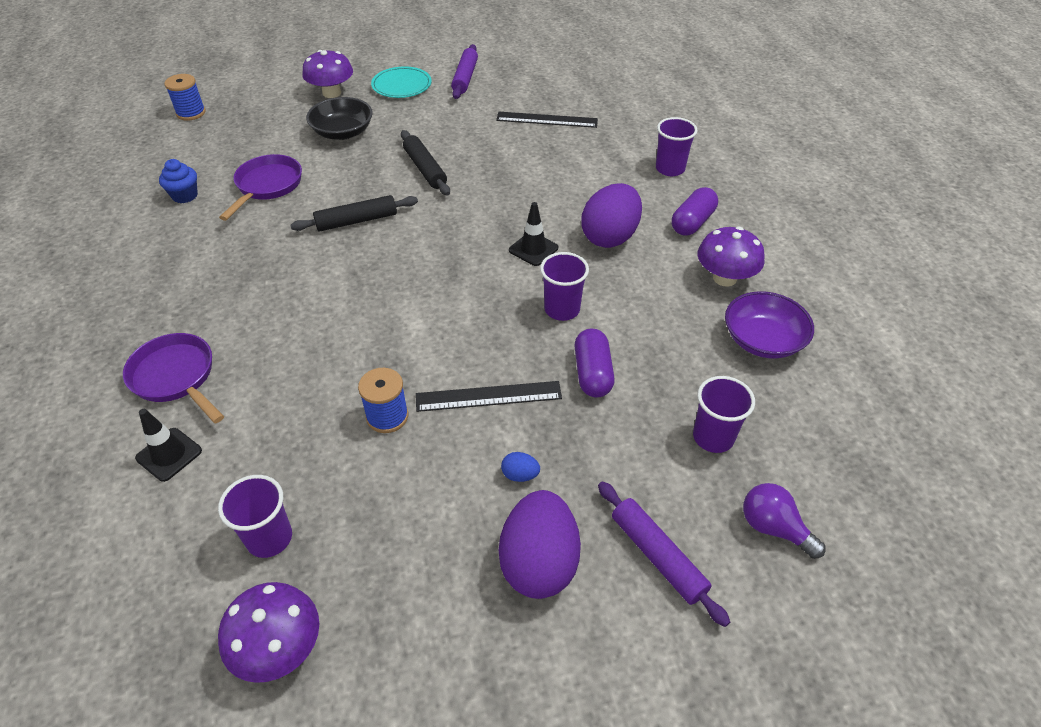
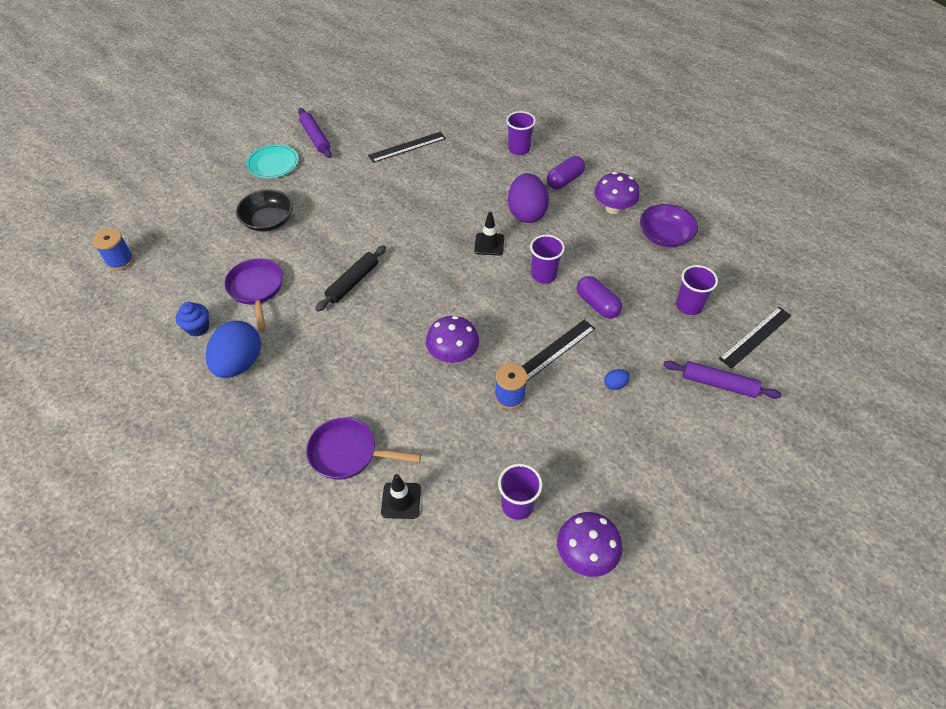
camera: 35 degrees left, 5 degrees up
purple mushroom [302,50,353,98] -> purple mushroom moved to [426,316,479,363]
black rolling pin [401,130,450,196] -> none
purple egg [499,490,581,599] -> none
purple capsule [672,187,718,236] -> purple capsule turned 45 degrees clockwise [547,156,585,189]
purple light bulb [743,483,826,559] -> black ruler [719,307,792,369]
none -> blue egg [206,321,261,378]

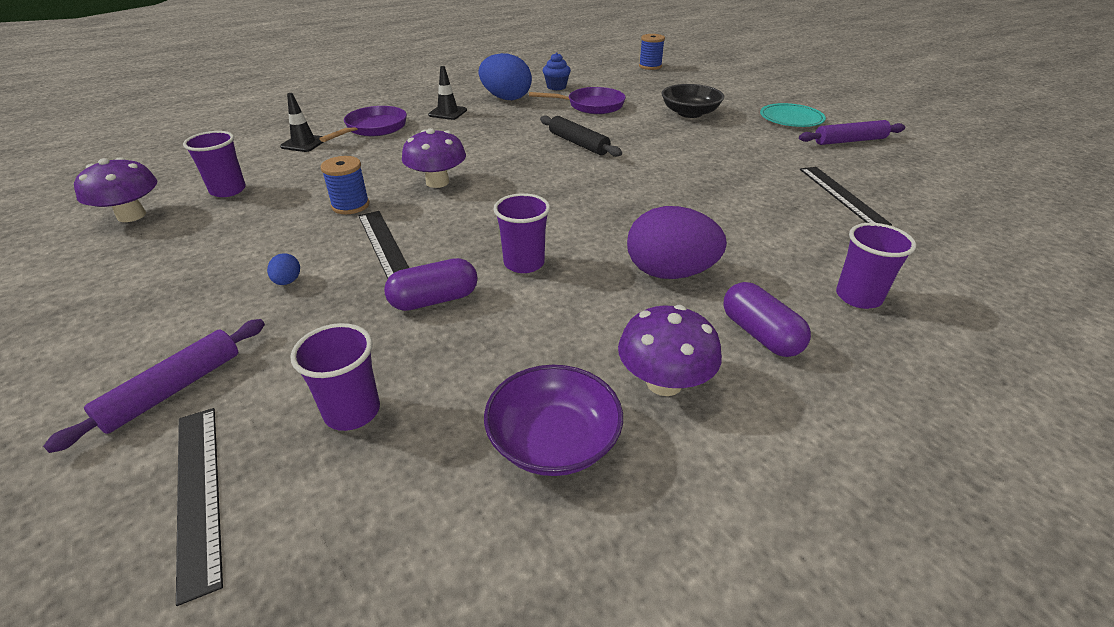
camera: 105 degrees right, 15 degrees down
black traffic cone [474,212,504,256] -> black traffic cone moved to [428,66,467,120]

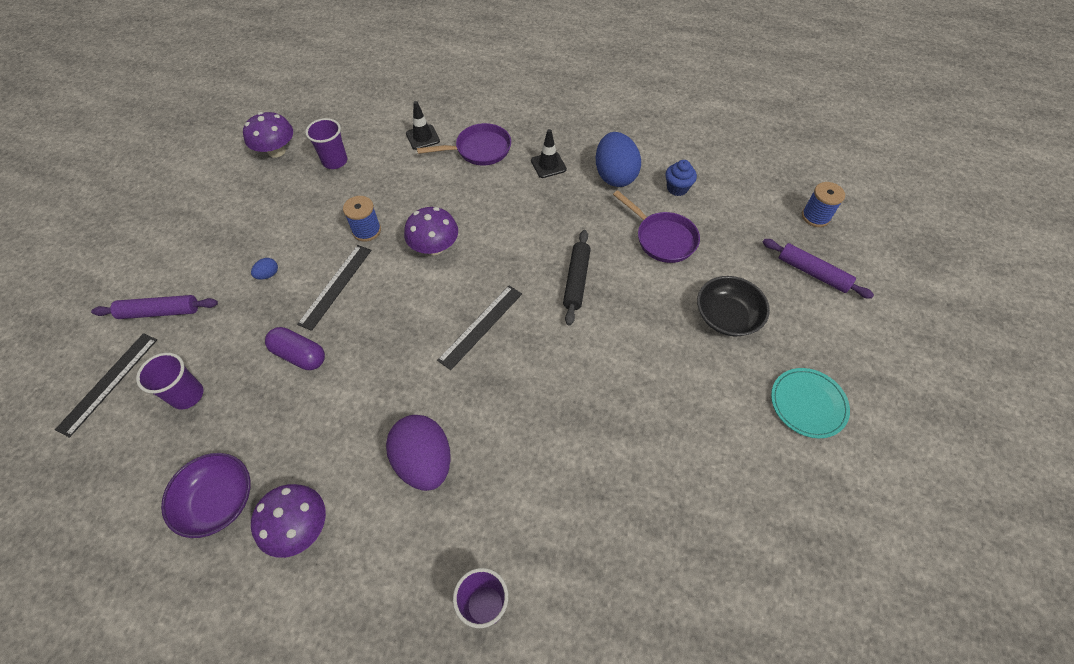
camera: 50 degrees right, 20 degrees up
purple cup [493,193,550,273] -> none
purple capsule [723,282,811,357] -> none
purple rolling pin [799,120,905,145] -> purple rolling pin moved to [763,239,874,299]
black ruler [800,167,892,226] -> black ruler moved to [437,286,522,370]

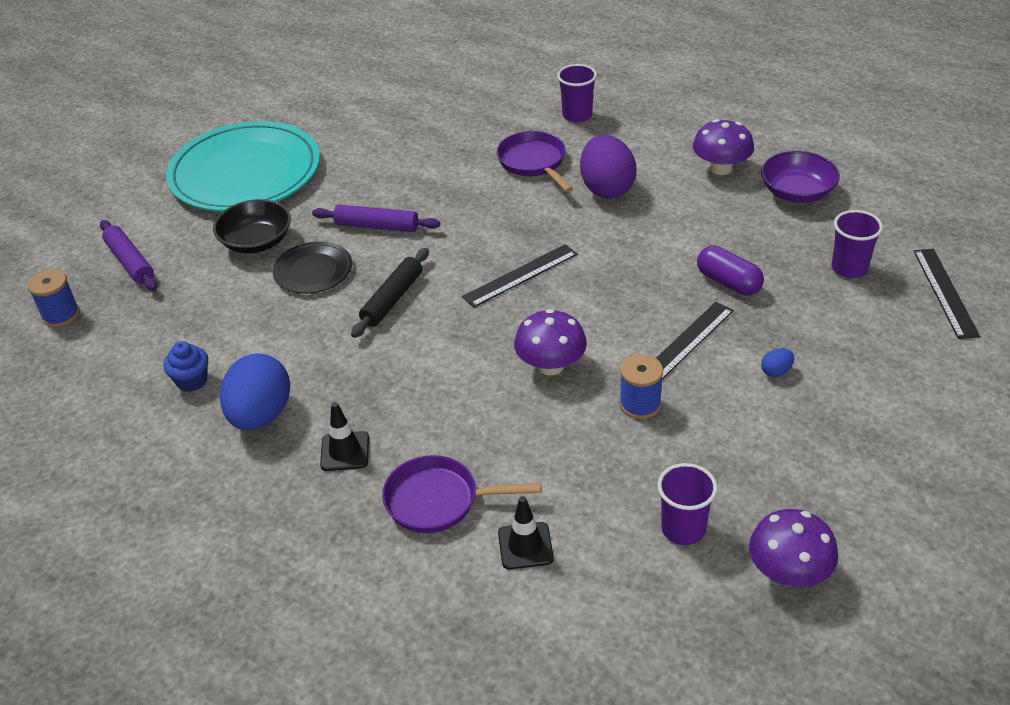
camera: 160 degrees left, 15 degrees down
black ruler [55,333,157,438] -> black ruler turned 45 degrees counterclockwise [914,249,980,339]
purple rolling pin [91,295,218,319] -> purple rolling pin moved to [312,205,440,232]
purple pan [613,190,700,263] -> purple pan moved to [497,131,573,192]
turquoise plate [771,368,850,438] -> turquoise plate [166,121,320,212], size x2.12
none -> black plate [272,242,352,294]

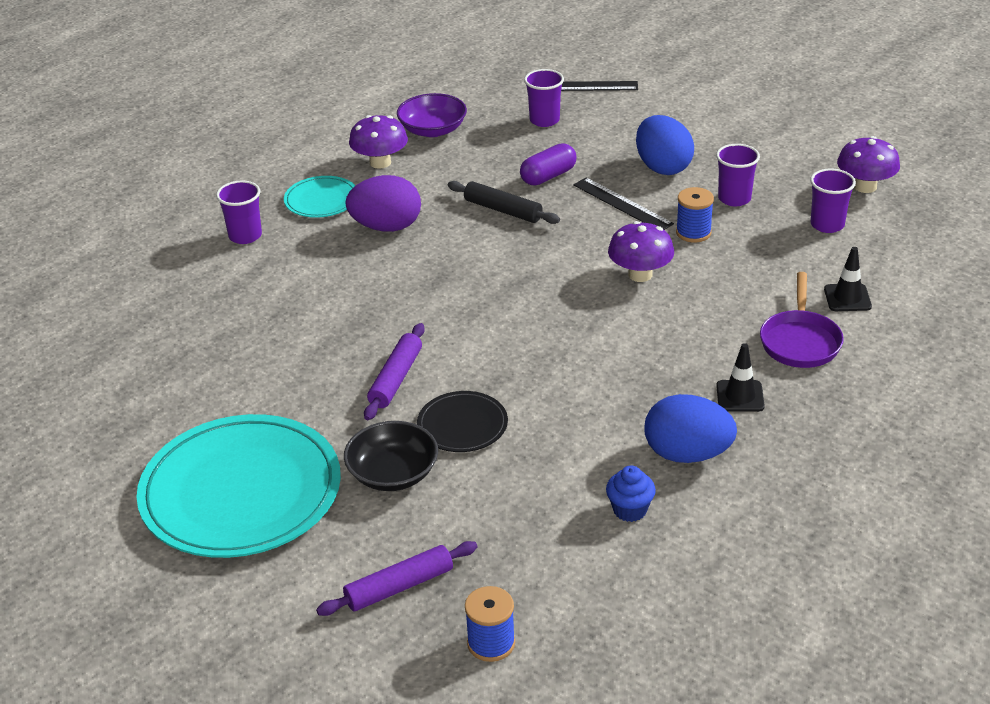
camera: 85 degrees left, 5 degrees down
black rolling pin [351,248,429,338] -> black rolling pin moved to [448,181,560,224]
black ruler [462,244,577,307] -> none
purple pan [497,131,573,192] -> none
blue egg [761,349,794,377] -> blue egg [636,115,694,175], size x2.47
none -> turquoise plate [284,176,355,218]
none -> purple cup [716,144,760,206]

